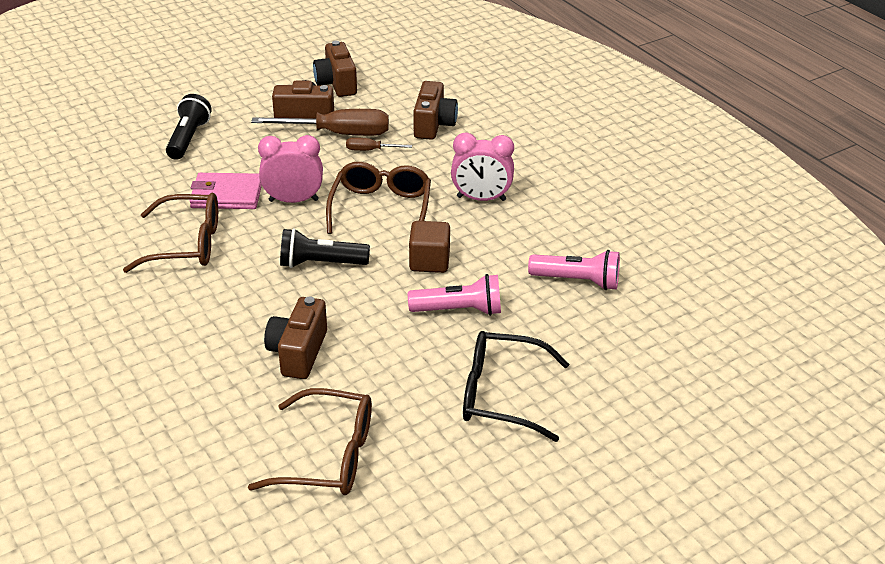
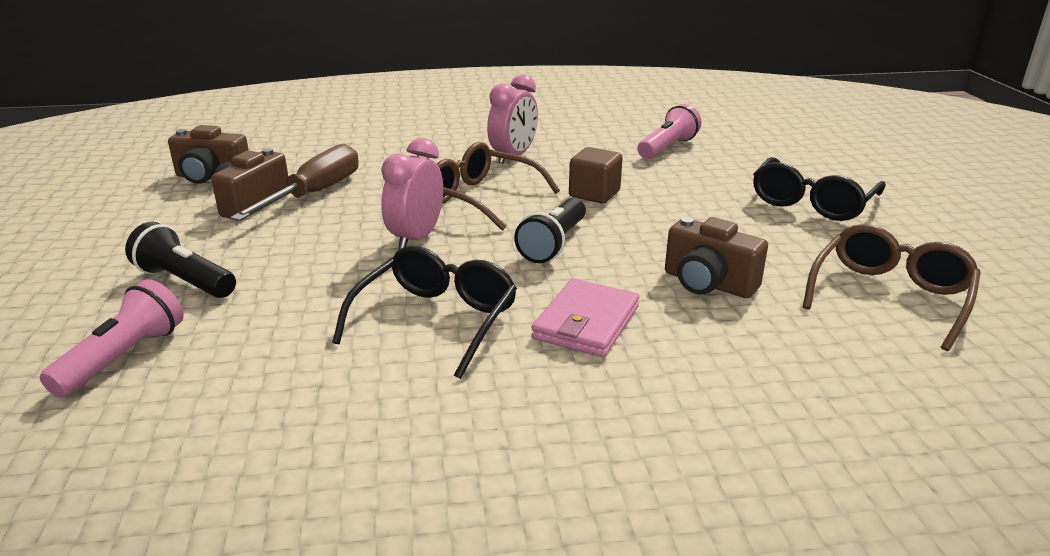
camera: 65 degrees left, 10 degrees down
brown glasses [123,193,218,273] -> black glasses [332,245,517,379]
pink wallet [189,173,262,209] -> pink wallet moved to [531,278,639,357]
brown screwdriver [346,137,412,151] -> none
pink flashlight [408,274,501,316] -> pink flashlight moved to [40,279,183,398]
brown camera [414,81,458,140] -> none

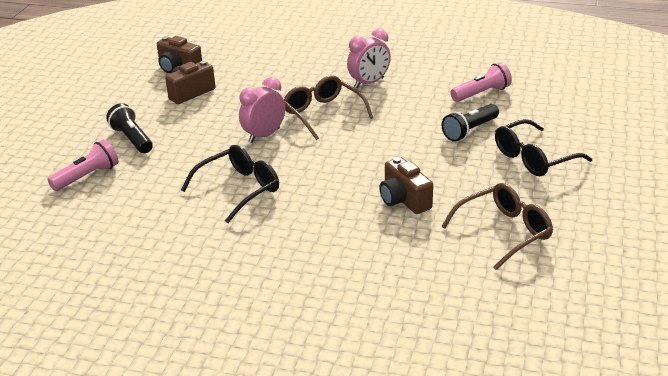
camera: 25 degrees right, 5 degrees up
brown screwdriver [230,144,358,221] -> none
black flashlight [514,198,586,263] -> black flashlight moved to [442,104,499,142]
pink wallet [531,278,639,357] -> none
brown cube [569,147,623,203] -> none

